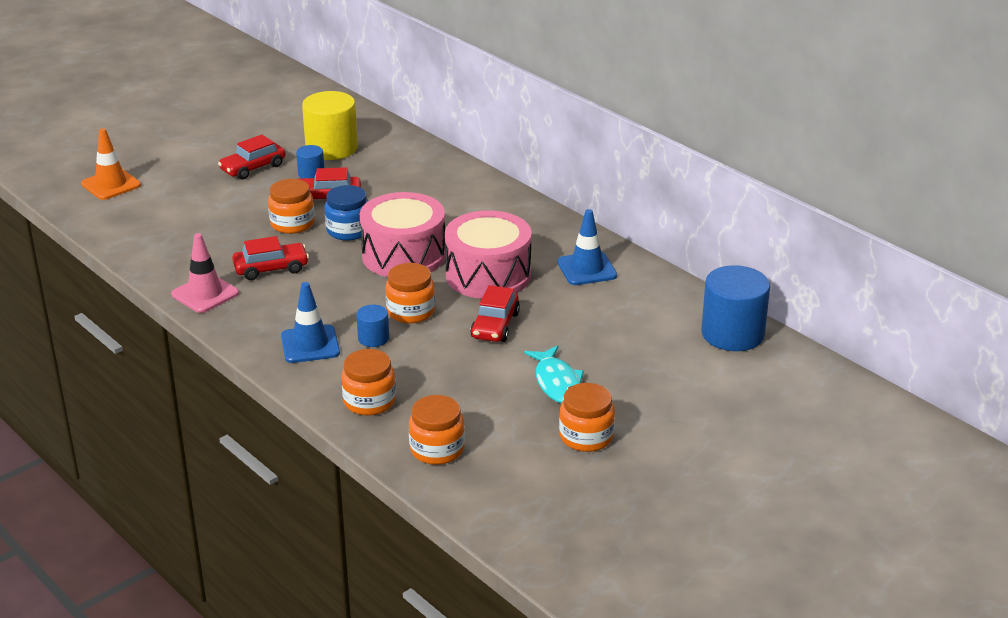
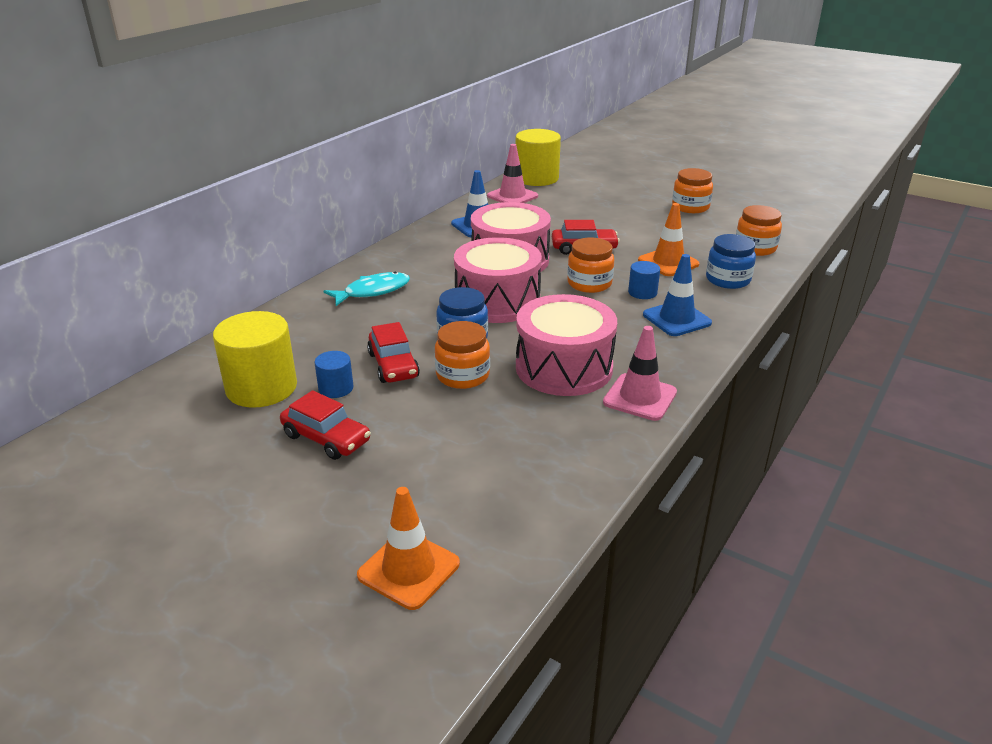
camera: 105 degrees left, 0 degrees up
red car [232,236,309,280] -> pink drum [516,294,617,396]
orange jar [341,349,396,416] -> blue jar [706,234,756,289]
turquoise fish [524,346,584,404] -> turquoise fish moved to [324,272,410,306]
blue cylinder [701,265,770,351] -> yellow cylinder [515,129,561,186]
none -> pink traffic cone [487,144,538,203]
none -> orange traffic cone [638,203,699,276]

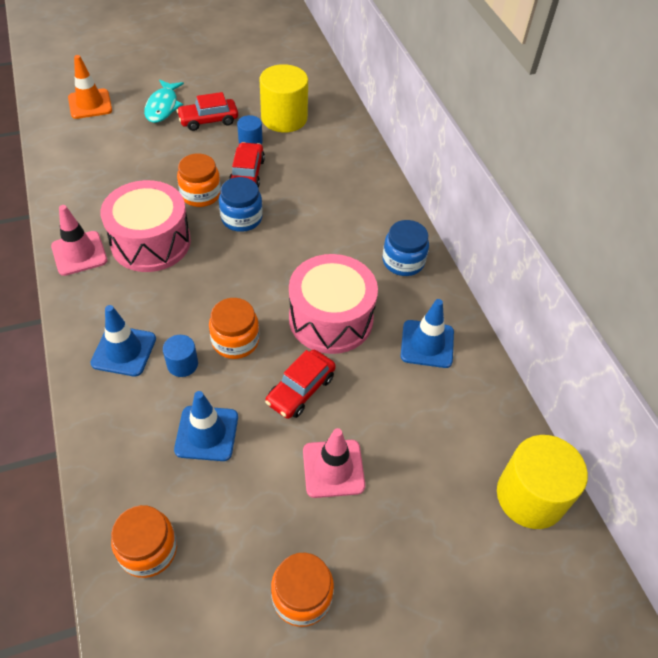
camera: 125 degrees right, 20 degrees up
turquoise fish [324,272,410,306] -> turquoise fish moved to [144,80,184,123]
red car [367,322,420,383] -> red car turned 75 degrees clockwise [229,142,265,188]
pink drum [454,237,542,323] -> none
pink traffic cone [487,144,538,203] -> pink traffic cone moved to [303,428,365,498]
orange traffic cone [638,203,699,276] -> blue traffic cone [174,391,238,461]
blue jar [706,234,756,289] -> blue jar moved to [383,220,429,276]

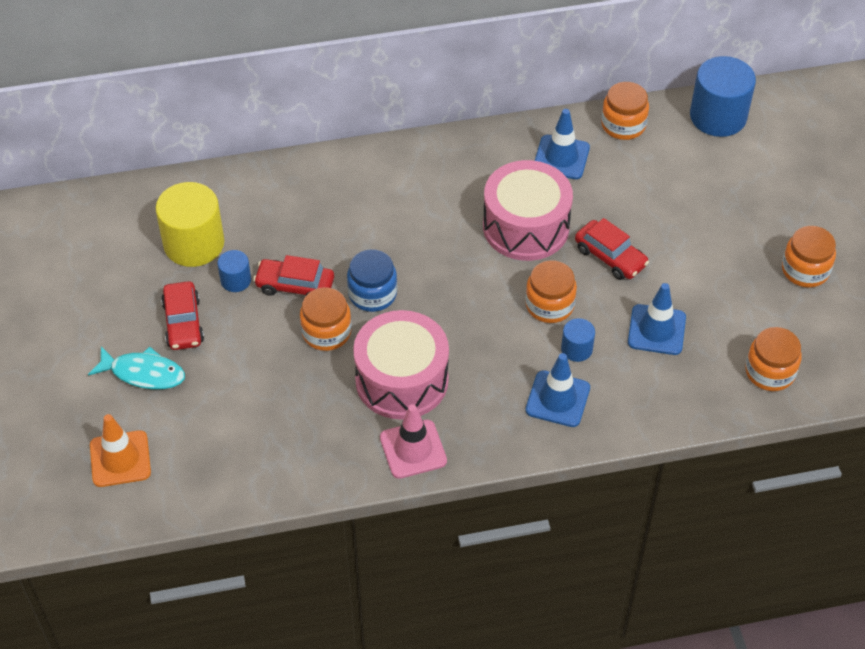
camera: 80 degrees left, 0 degrees up
pink traffic cone [303,428,365,498] -> none
blue jar [383,220,429,276] -> none
yellow cylinder [497,435,588,529] -> blue cylinder [690,56,756,137]
none -> orange jar [601,82,649,140]

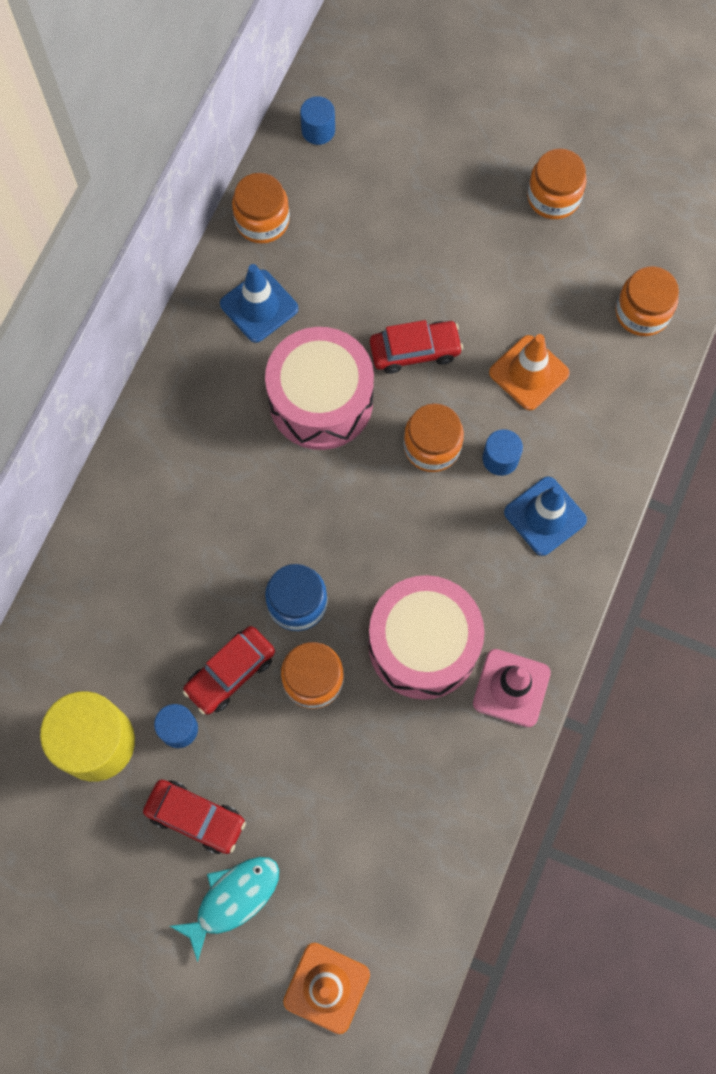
camera: 55 degrees left, 20 degrees up
blue traffic cone [628,283,686,355] -> orange traffic cone [489,334,570,410]
blue cylinder [690,56,756,137] -> blue cylinder [300,96,335,145], size x0.50

